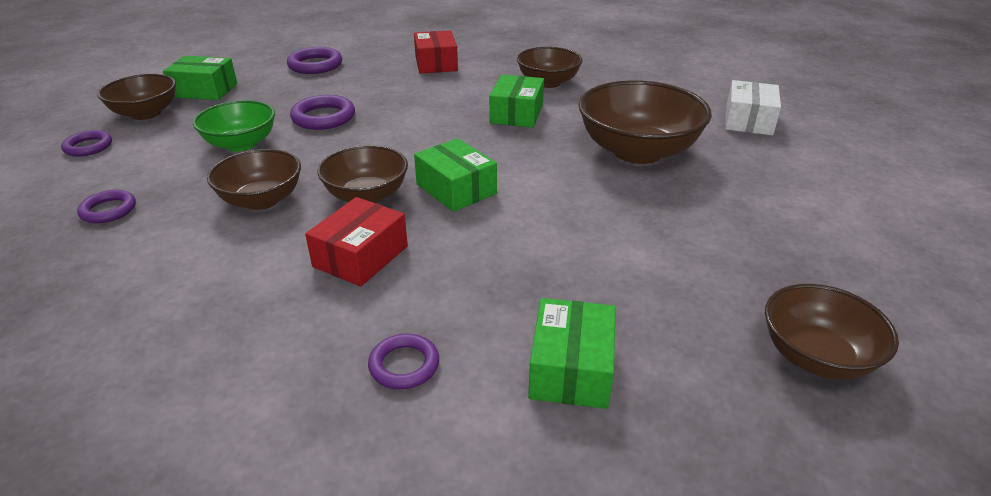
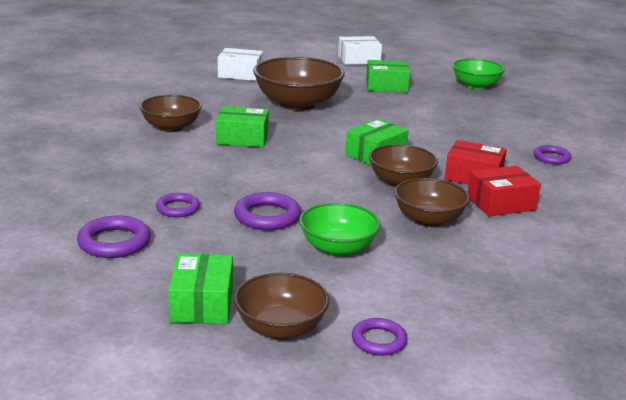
camera: 100 degrees left, 10 degrees down
purple ring [77,190,136,223] -> purple ring moved to [156,193,200,217]
red box [414,30,458,74] -> red box moved to [468,166,541,216]
green box [528,298,616,409] -> green box moved to [366,60,410,92]
brown bowl [765,284,899,380] -> green bowl [452,59,505,89]
none -> white box [338,36,382,65]

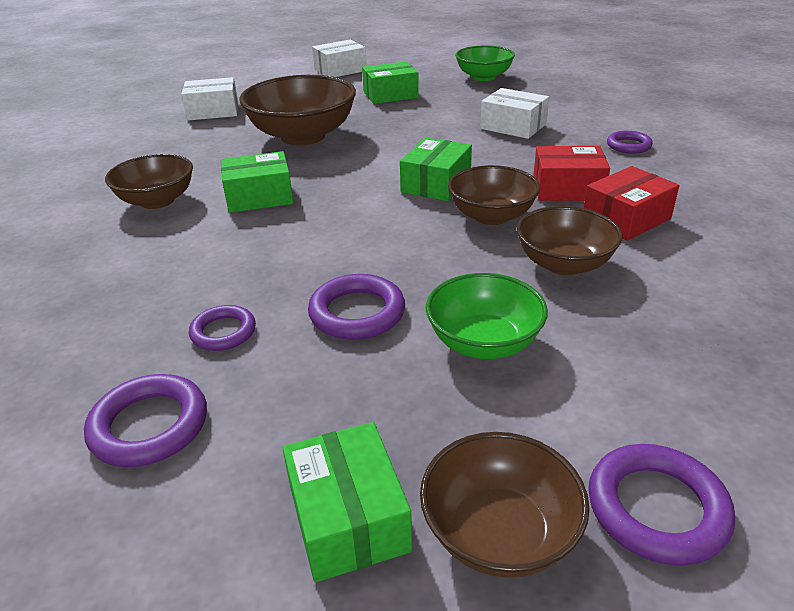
camera: 15 degrees left, 10 degrees up
purple ring [352,318,408,356] -> purple ring [588,444,735,565], size x1.52
none -> white box [480,88,549,139]

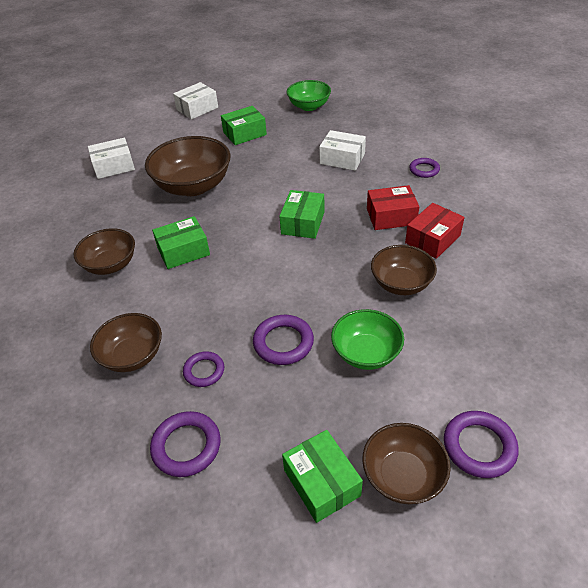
camera: 10 degrees left, 10 degrees up
brown bowl [448,165,540,225] -> brown bowl moved to [90,313,162,372]

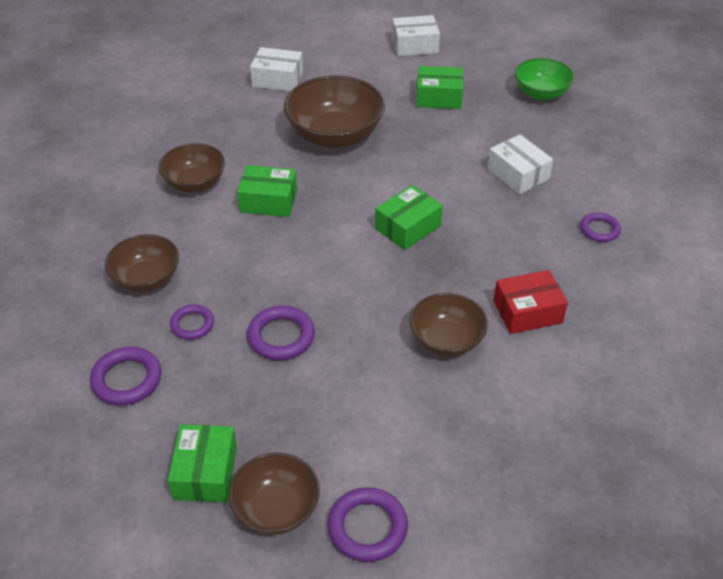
camera: 30 degrees right, 0 degrees up
green bowl [331,309,404,370] -> none
red box [367,185,419,230] -> none

